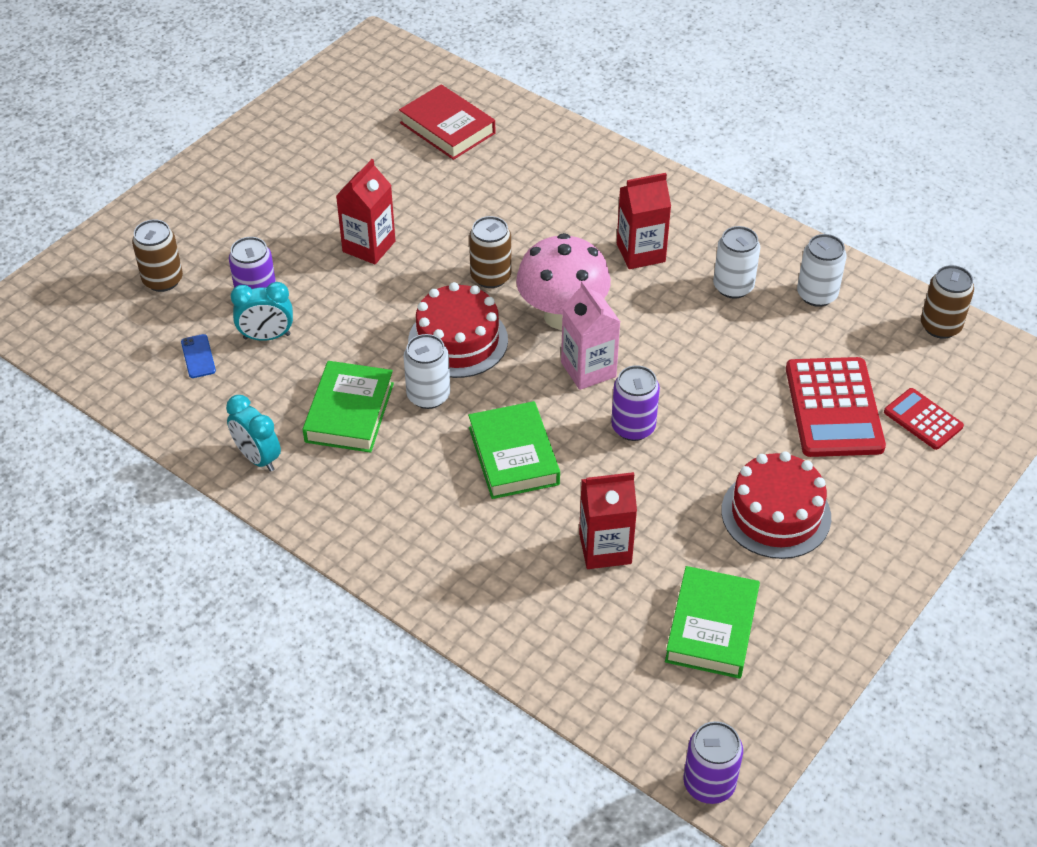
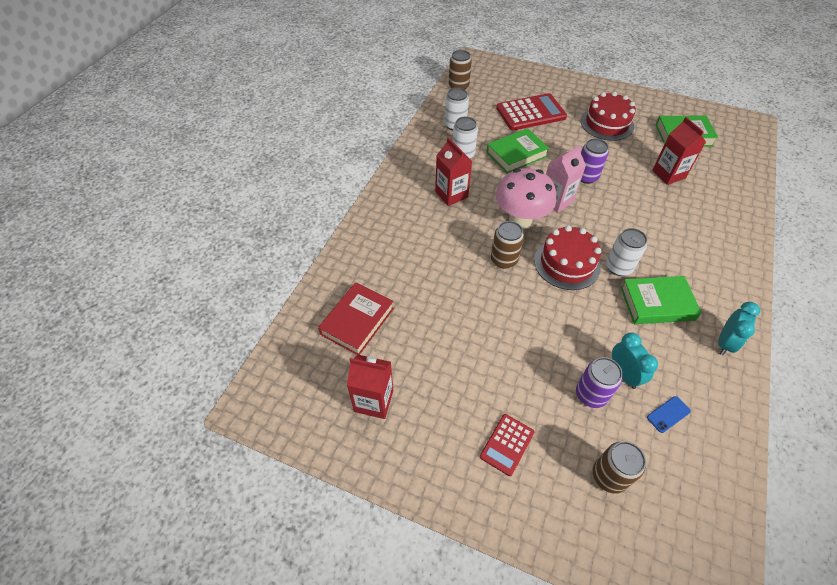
camera: 105 degrees left, 5 degrees up
red carton [336,159,395,264] -> red carton moved to [347,355,393,419]
green book [468,401,560,499] -> green book moved to [486,128,550,173]
purple can [683,721,743,804] -> none
red calculator [884,388,964,450] -> red calculator moved to [480,414,534,476]

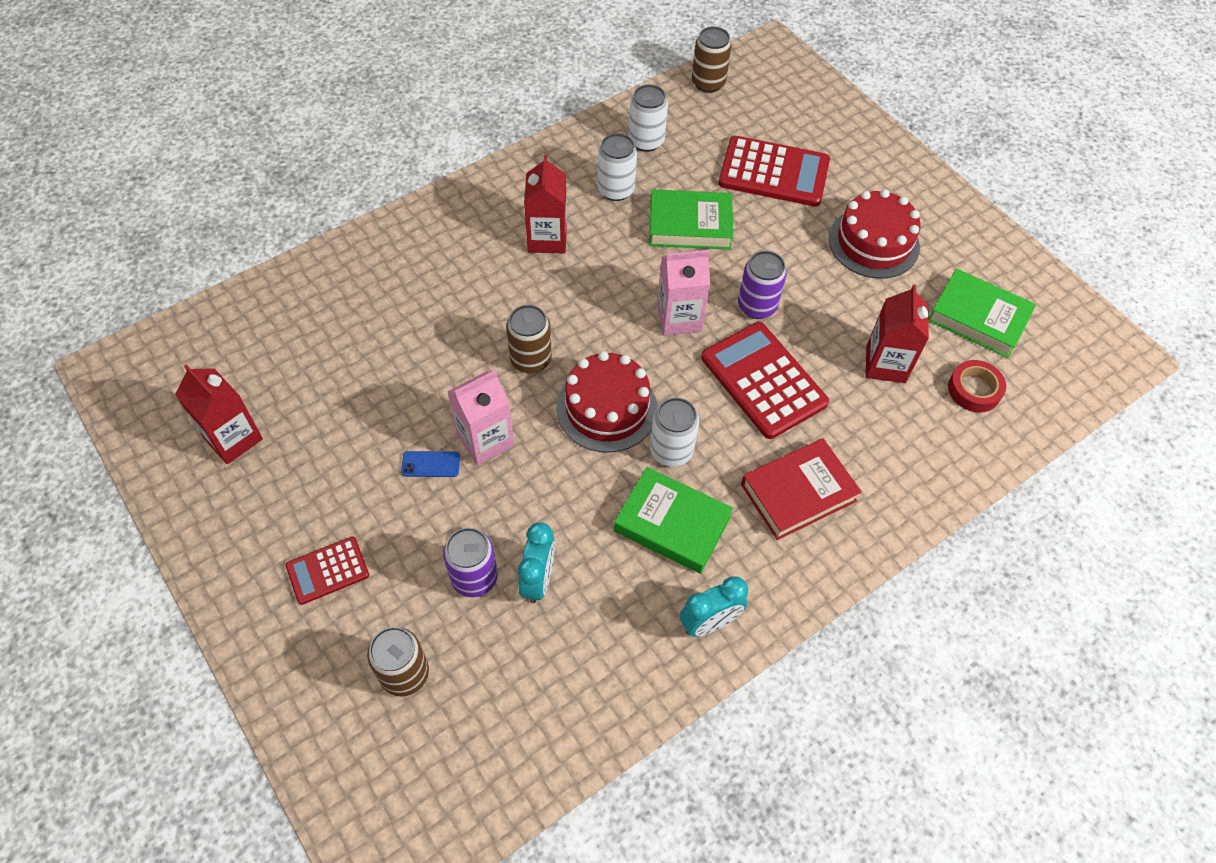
camera: 30 degrees right, 5 degrees up
red book [318,282,394,355] -> red book moved to [741,438,862,540]
pink mushroom [496,168,556,228] -> none
blue phone [647,396,691,433] -> blue phone moved to [401,451,460,477]
none -> pink carton [447,370,514,465]
none -> red calculator [701,322,829,439]
none -> red tape [948,360,1006,413]

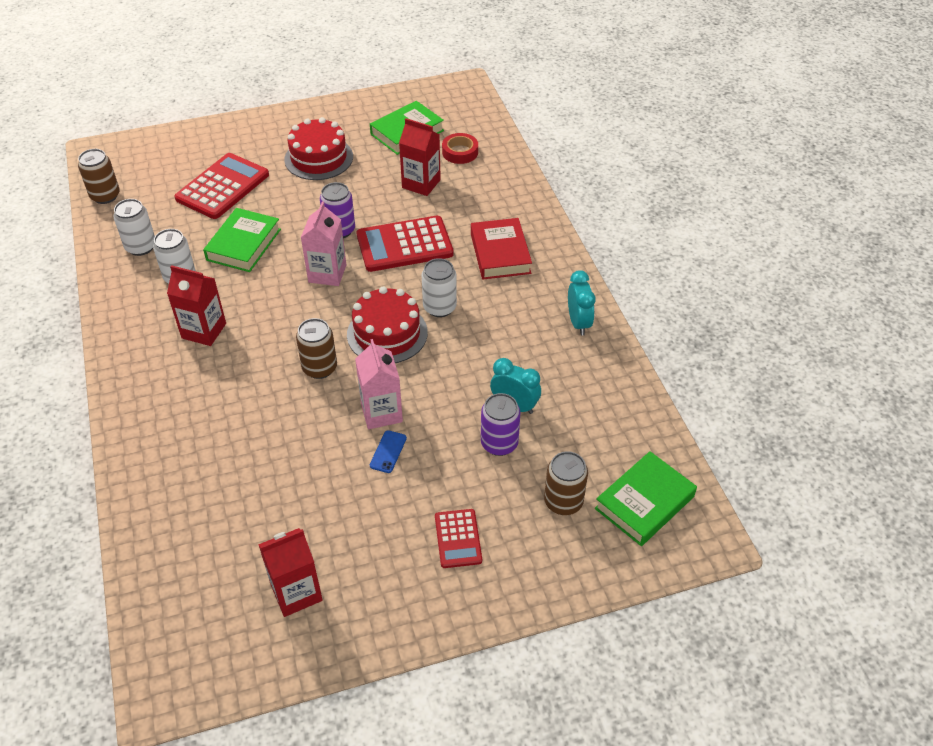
camera: 70 degrees left, 10 degrees down
green book [614,467,733,574] -> green book moved to [595,451,697,546]

